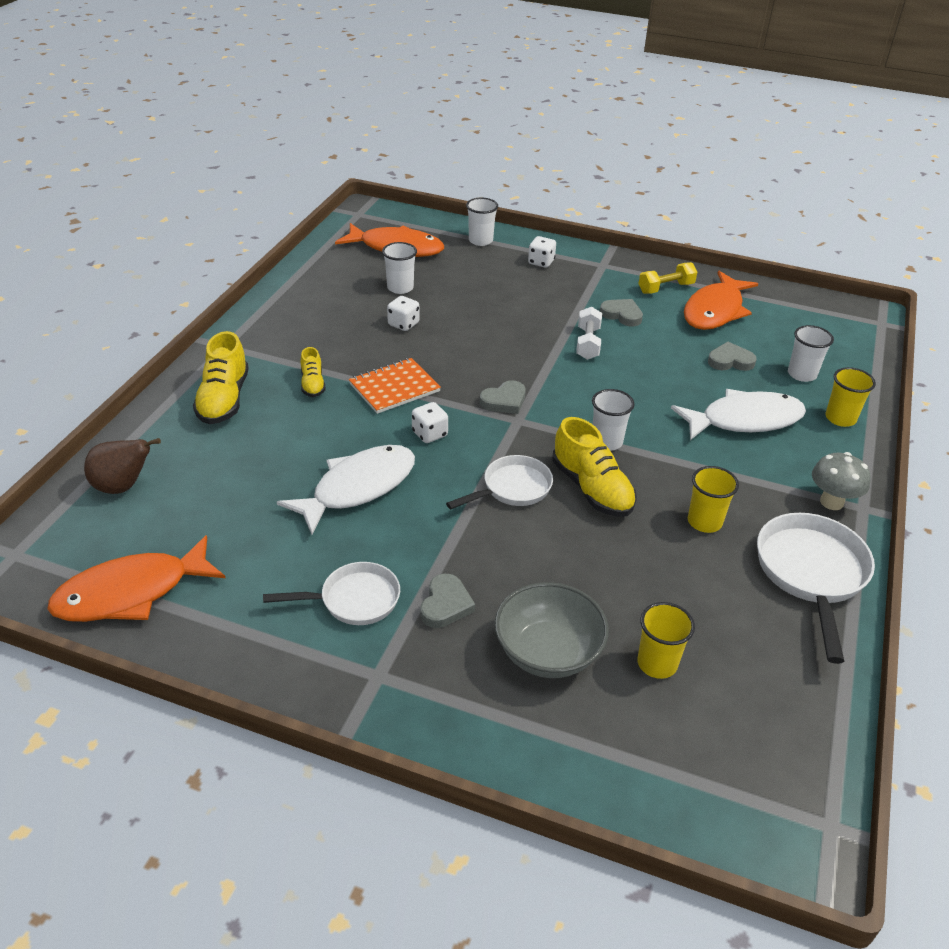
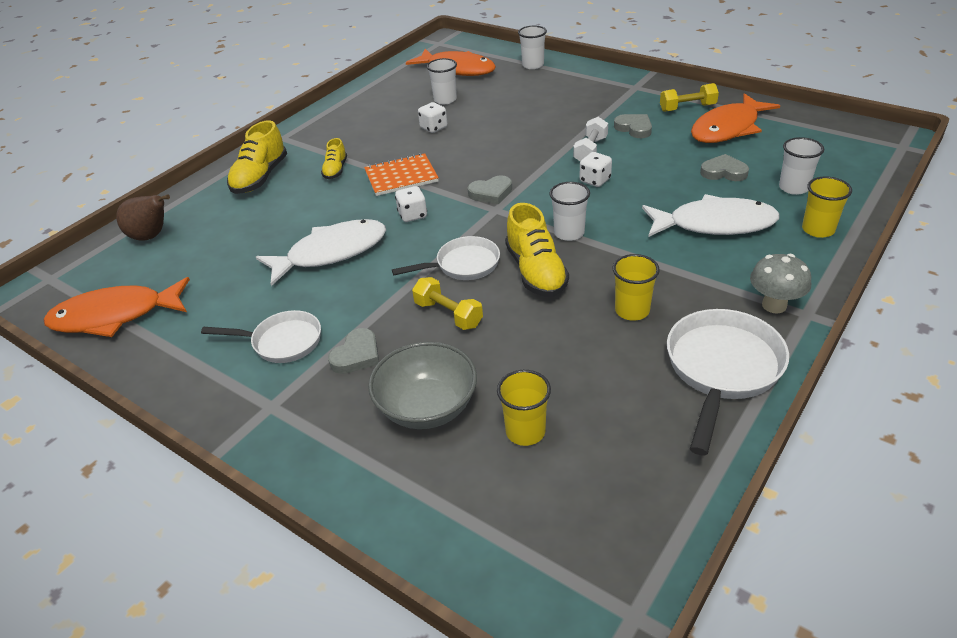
camera: 20 degrees right, 0 degrees up
white dice [528,236,556,268] -> white dice moved to [579,152,612,187]
none -> yellow dumbbell [412,277,483,330]

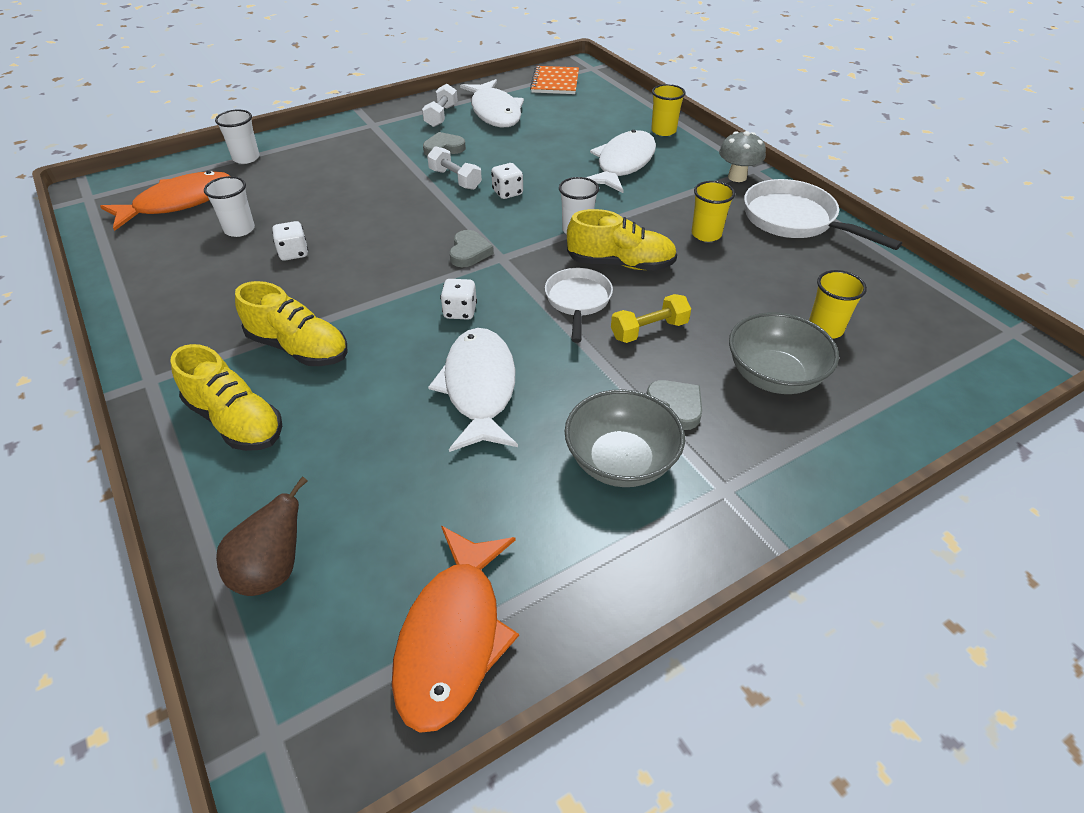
camera: 70 degrees left, 5 degrees up
white pan [201,310,321,363] -> grey bowl [565,389,685,487]
yellow shoe [321,138,347,179] -> yellow shoe [235,281,348,366], size x1.77
orange notebook [364,153,439,196] -> orange notebook moved to [530,66,579,94]
yellow dumbbell [660,83,719,112] -> white dumbbell [422,84,458,127]
orange fish [691,93,780,143] -> white fish [460,79,524,127]
grey heart [700,154,749,181] -> none
white cup [779,137,824,195] -> none

